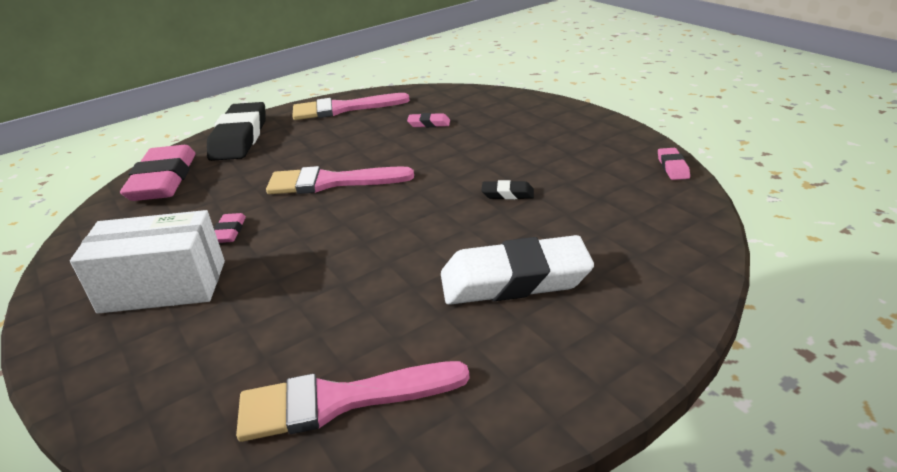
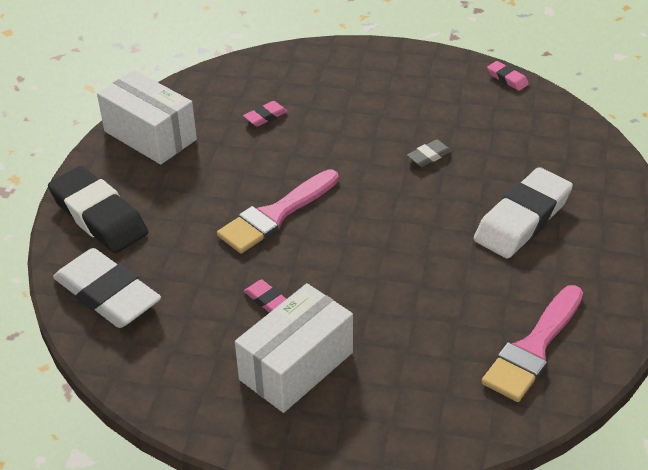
camera: 45 degrees left, 10 degrees up
pink eraser [120,145,196,201] -> white eraser [53,248,161,328]
pink brush [292,93,410,120] -> white box [97,70,197,165]
black eraser [481,180,534,199] -> grey eraser [407,140,452,167]

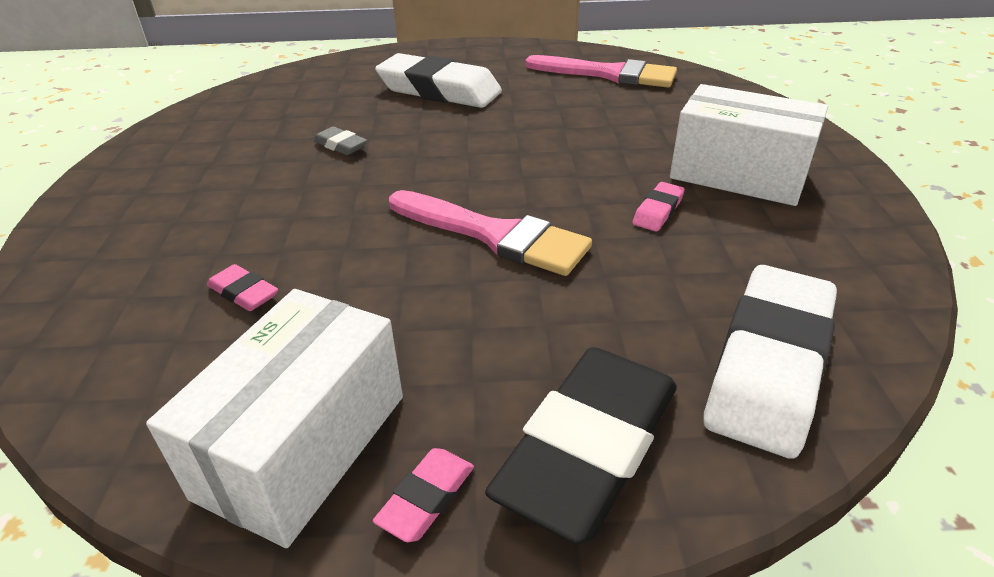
camera: 105 degrees left, 5 degrees down
pink eraser [487,61,529,91] -> pink eraser moved to [373,448,474,542]

